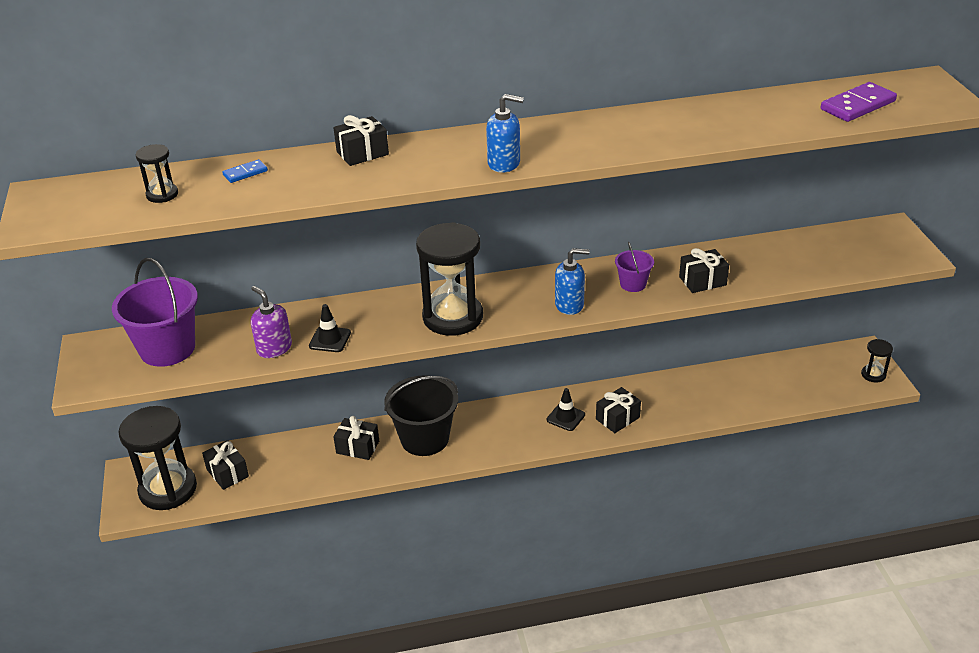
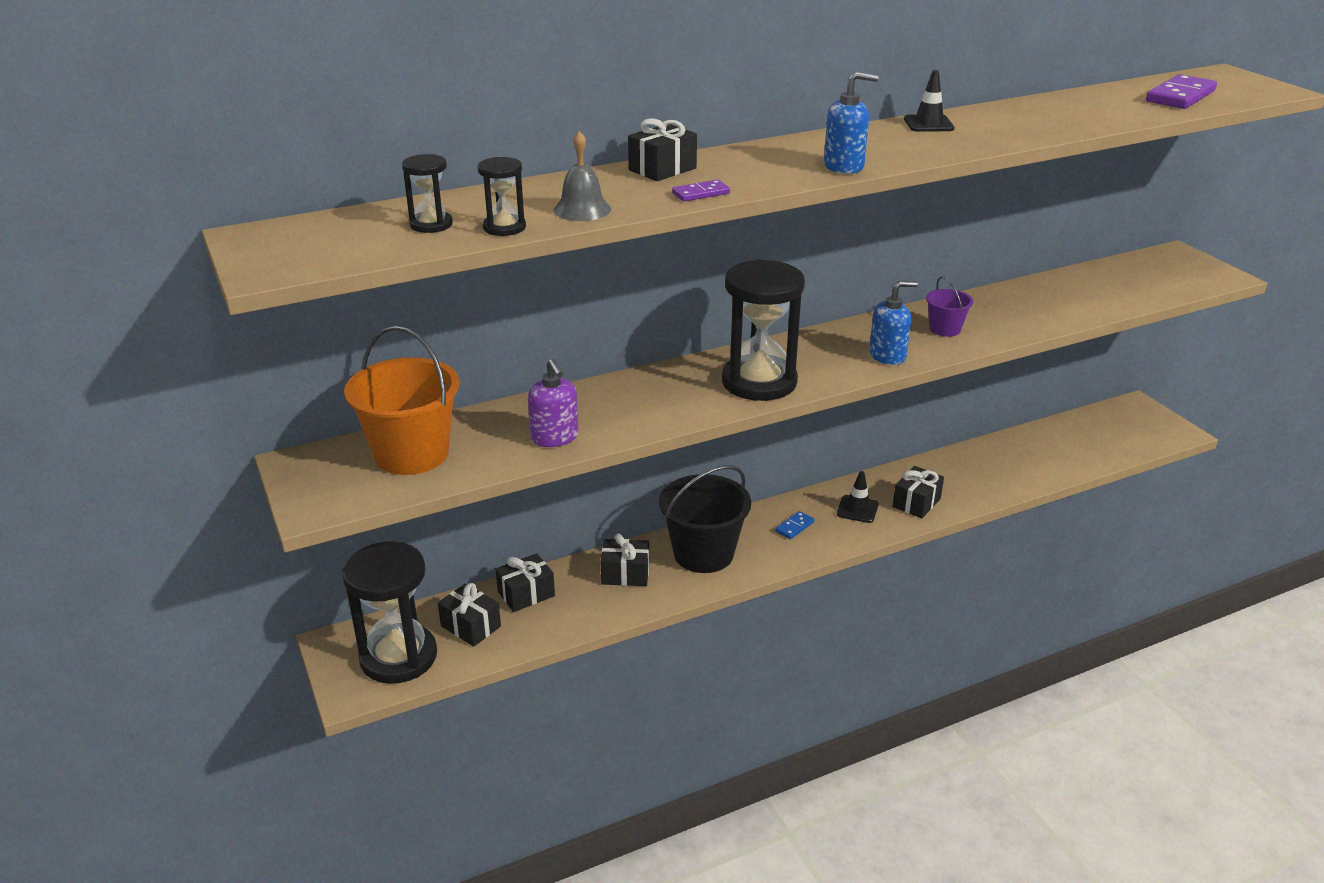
camera: 15 degrees left, 5 degrees down
purple bucket [112,258,198,367] -> orange bucket [344,326,459,475]
blue domino [222,159,268,183] -> blue domino moved to [775,511,815,539]
purple soap dispenser [251,286,292,358] -> purple soap dispenser turned 150 degrees counterclockwise [528,359,578,447]
black traffic cone [309,304,351,352] -> black traffic cone moved to [904,70,955,132]
black gift [679,248,729,293] -> black gift moved to [495,553,555,612]
black hourglass [861,339,893,382] -> black hourglass moved to [478,157,526,236]
none -> grey bell [554,131,611,221]
none -> purple domino [672,180,730,202]

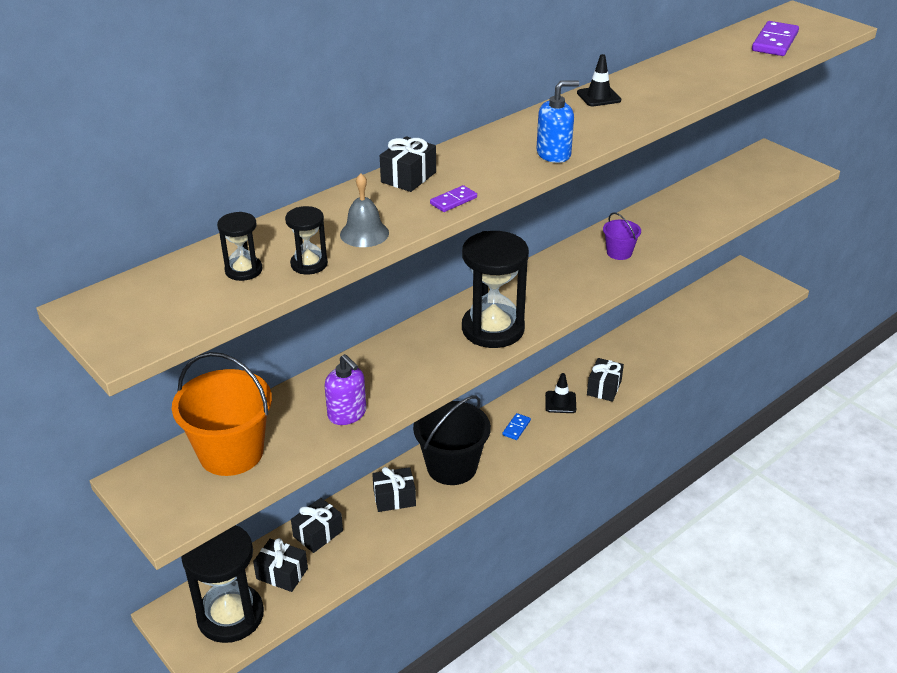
camera: 15 degrees left, 5 degrees up
blue soap dispenser [869,281,918,365] -> none

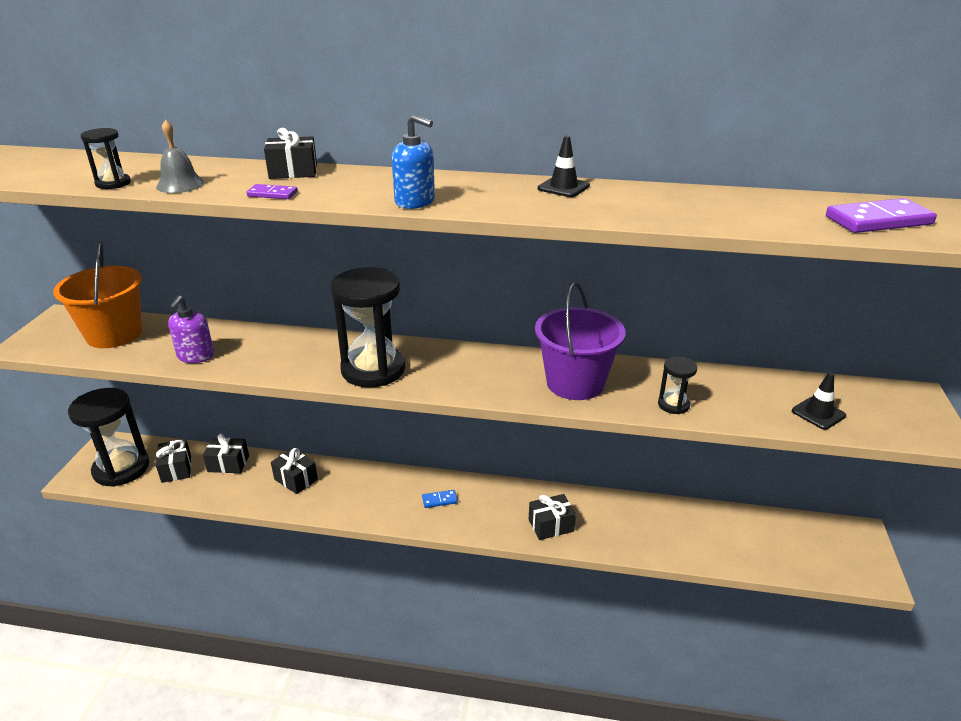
camera: 50 degrees right, 5 degrees down
black hourglass [217,212,262,281] -> black hourglass moved to [658,357,697,414]
black bucket [413,395,491,485] -> none
black traffic cone [545,373,576,413] -> black traffic cone moved to [792,372,846,430]
purple bucket [603,212,641,260] -> purple bucket [535,282,626,400], size x2.00

